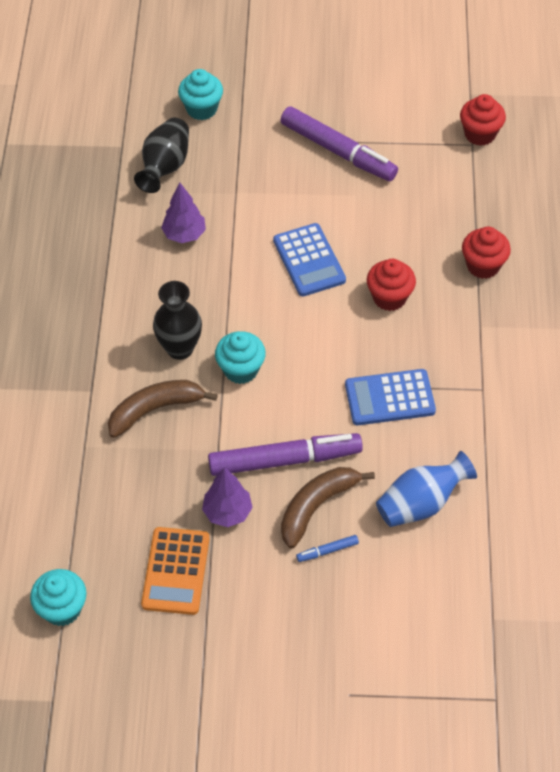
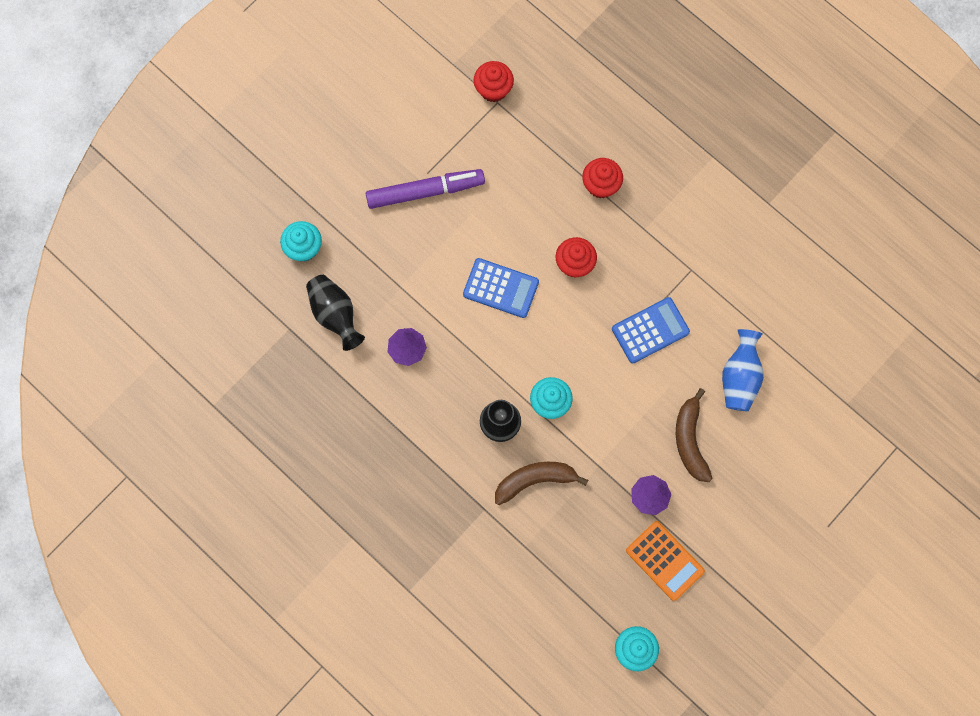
camera: 50 degrees left, 20 degrees up
brown banana [108,380,218,438] -> brown banana turned 60 degrees clockwise [495,462,588,505]
purple marker [208,433,363,476] -> none
blue marker [296,535,359,562] -> none
blue calculator [345,369,436,425] -> blue calculator turned 150 degrees counterclockwise [612,297,690,363]

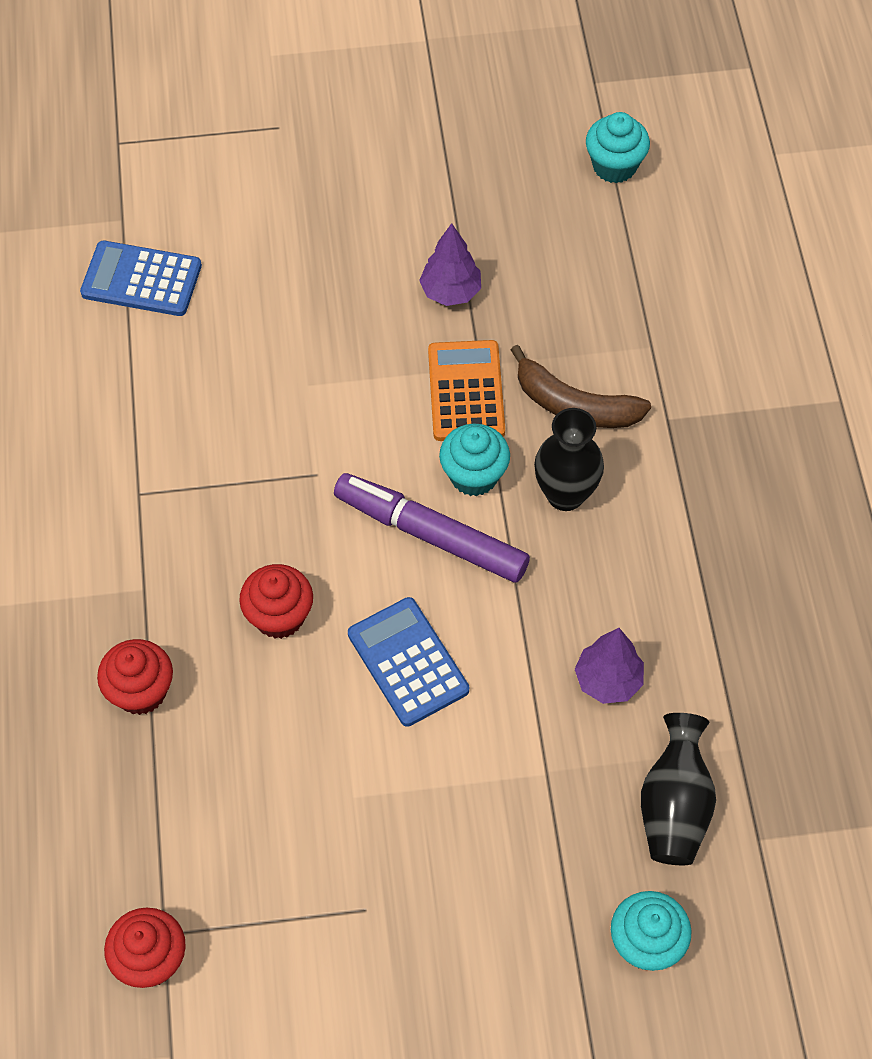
camera: 140 degrees left, 15 degrees down
purple marker [366,169,485,209] -> purple marker moved to [334,473,530,583]
blue calculator [612,297,690,363] -> blue calculator moved to [80,241,202,316]
orange calculator [626,521,705,601] -> orange calculator moved to [428,340,505,441]
brown banana [676,388,713,482] -> none
blue vase [722,329,764,411] -> none

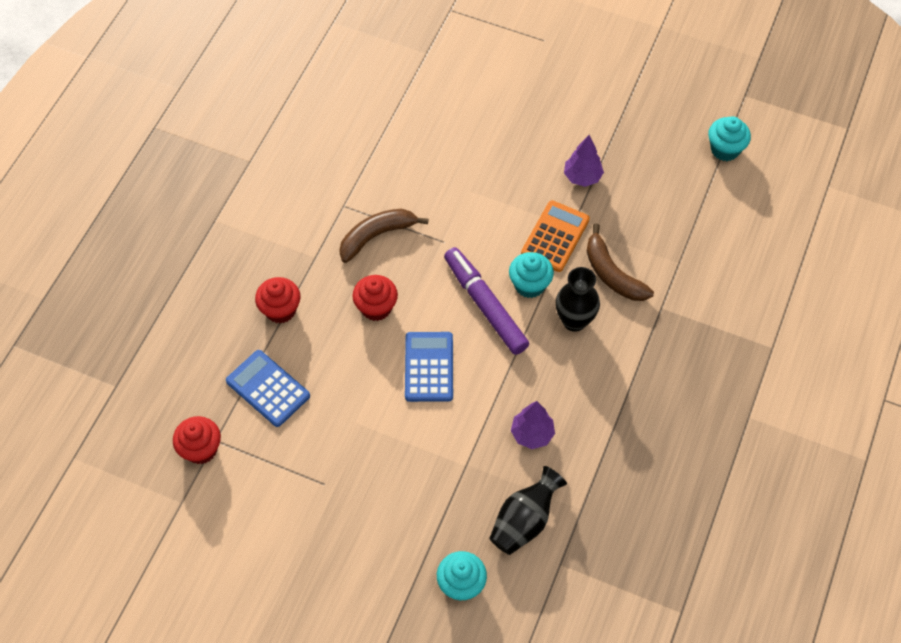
camera: 30 degrees right, 0 degrees up
blue calculator [80,241,202,316] -> blue calculator moved to [226,350,310,427]
none -> brown banana [339,209,428,263]

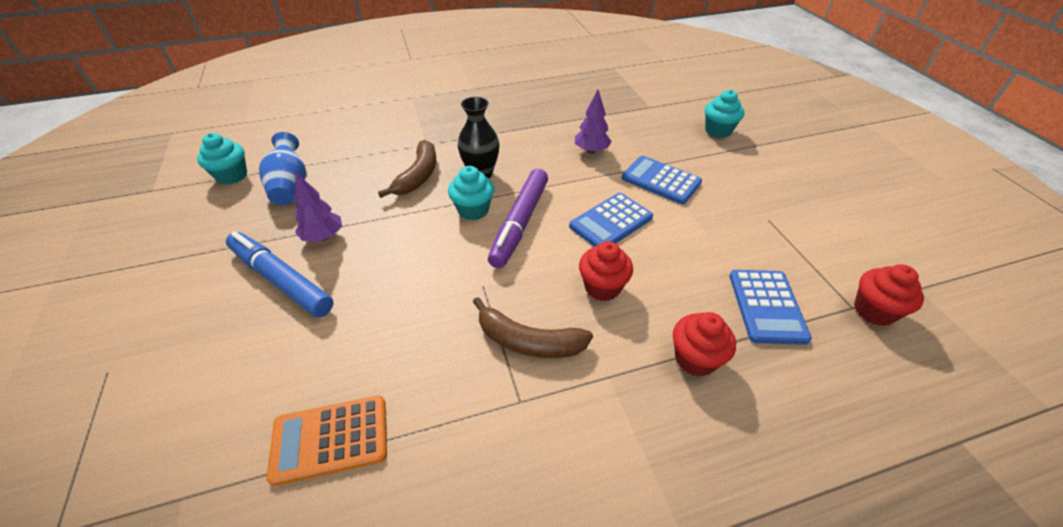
camera: 130 degrees left, 15 degrees down
black vase [489,466,567,555] -> none
orange calculator [521,200,590,272] -> orange calculator moved to [266,395,387,486]
none -> blue marker [226,232,333,317]
none -> blue vase [259,132,306,205]
none -> blue calculator [622,156,702,204]

